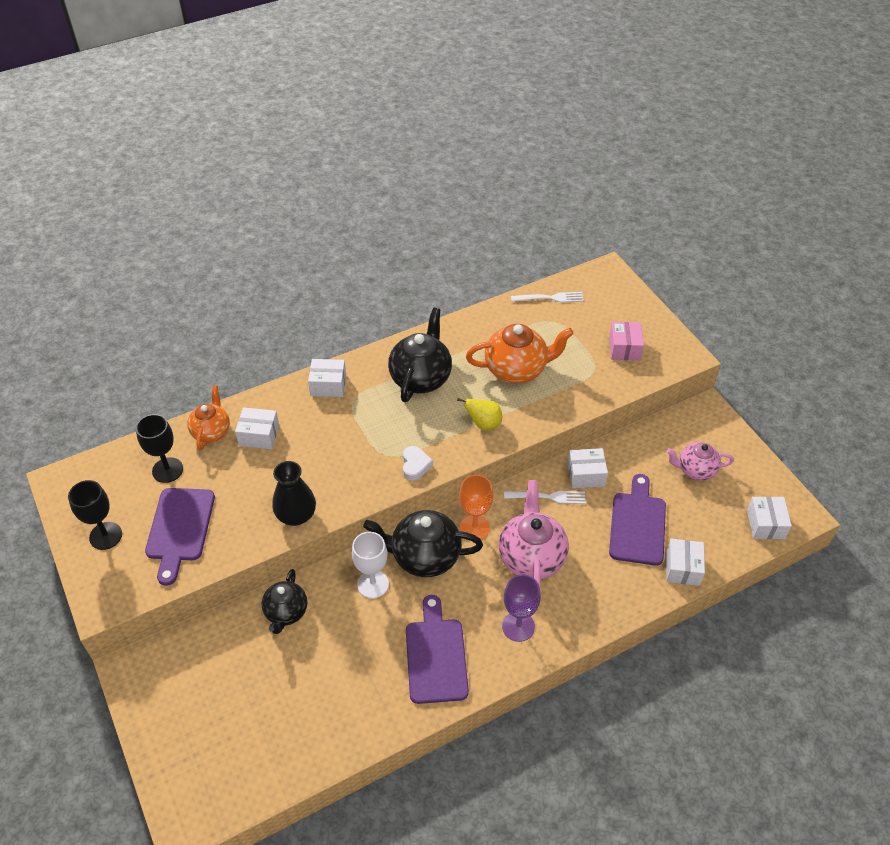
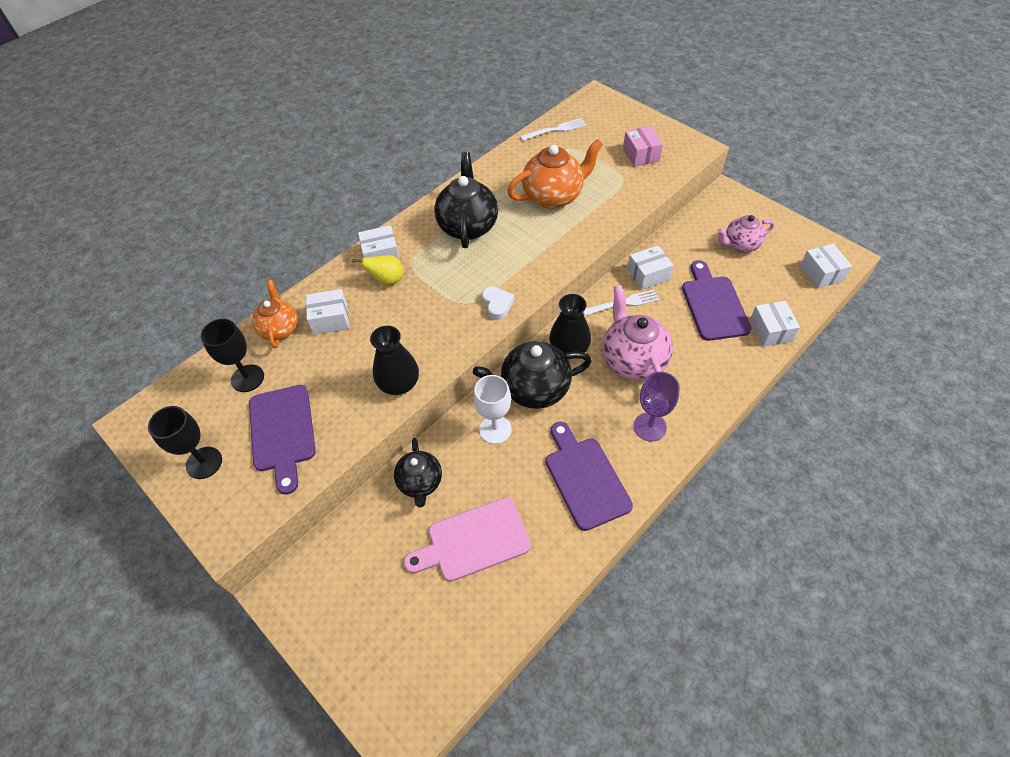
camera: 15 degrees left, 5 degrees up
yellow pear [457,398,502,430] -> yellow pear moved to [352,255,403,286]
orange goblet [459,475,493,540] -> black vase [549,294,591,353]
none -> pink cutting board [404,497,531,582]

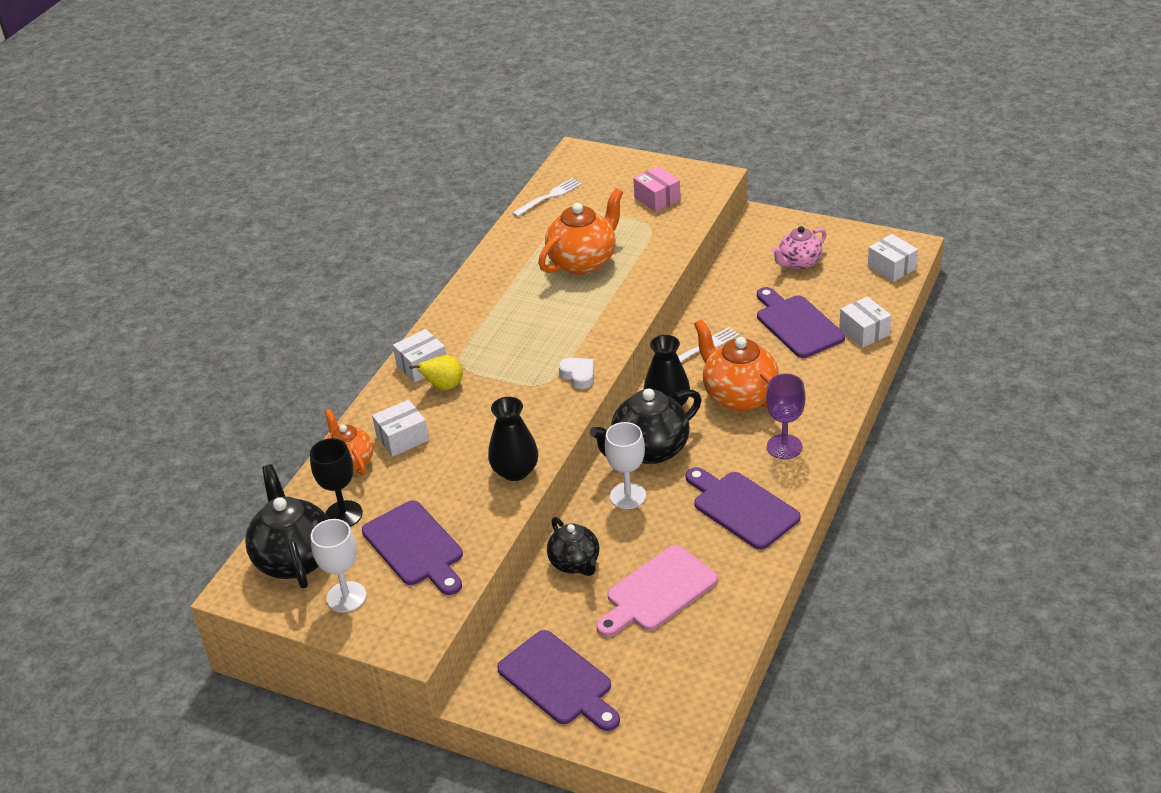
camera: 20 degrees left, 15 degrees down
black goblet [148,406,222,479] -> white goblet [311,519,366,612]
black teapot [434,152,498,248] -> black teapot moved to [245,464,328,589]
pink teapot [602,285,673,380] -> orange teapot [694,319,779,411]
white box [627,245,673,290] -> none
none -> purple cutting board [497,630,620,731]

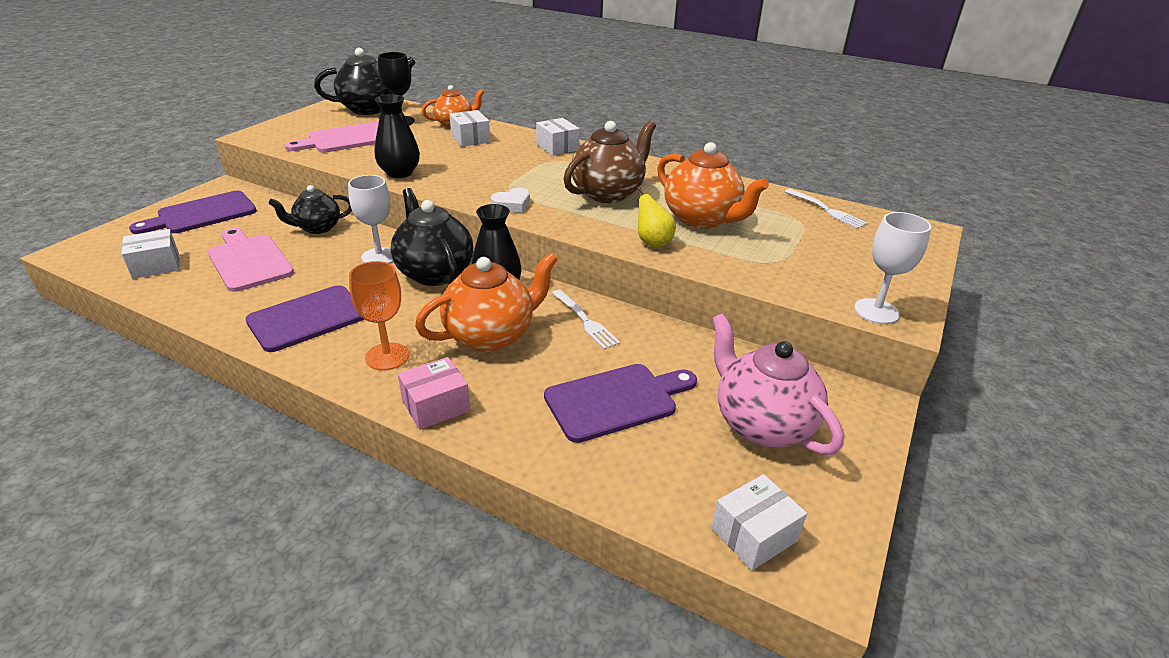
camera: 90 degrees right, 5 degrees down
white goblet [311,519,366,612] -> white goblet moved to [854,212,931,324]
purple cutting board [362,500,463,595] -> pink cutting board [285,122,379,153]
yellow pear [410,355,463,390] -> yellow pear moved to [637,187,676,247]
pink box [633,166,680,212] -> pink box moved to [398,357,470,430]
purple goblet [766,373,806,459] -> orange goblet [349,261,409,370]
pink teapot [772,226,827,270] -> pink teapot [712,313,843,455], size x1.59
white box [839,296,891,348] -> white box moved to [122,229,179,279]
none -> brown teapot [563,121,656,203]

